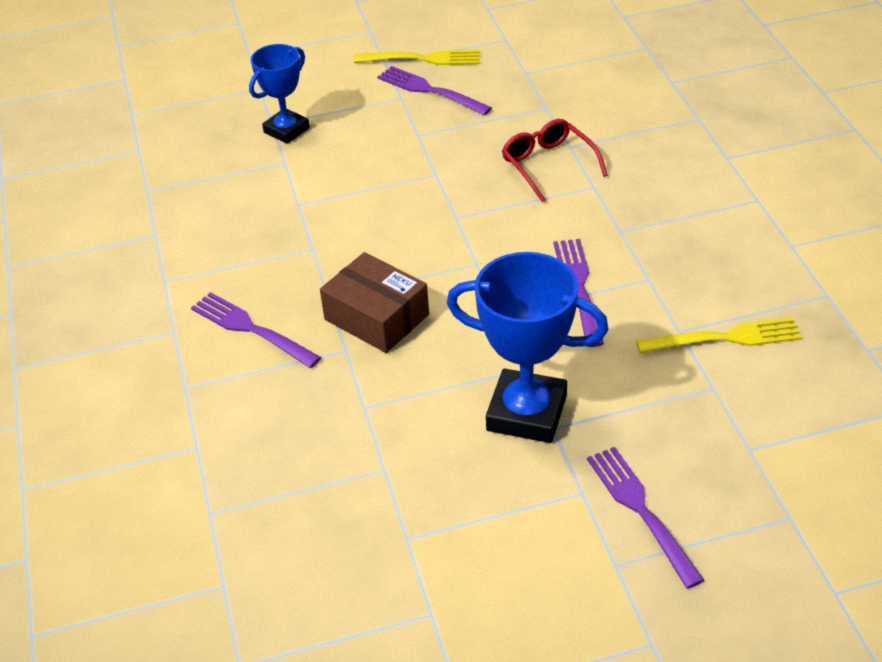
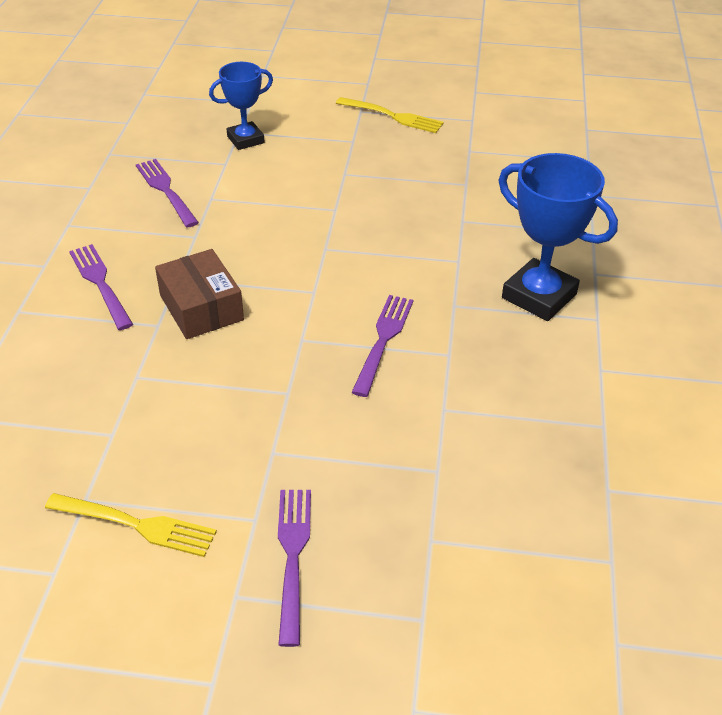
camera: 20 degrees right, 0 degrees up
purple fork [377,66,492,115] -> purple fork moved to [136,159,199,227]
blue trophy [447,252,609,443] -> blue trophy moved to [499,153,618,321]
red glasses [502,119,608,203] -> none
yellow fork [636,317,802,353] -> yellow fork moved to [45,493,217,557]

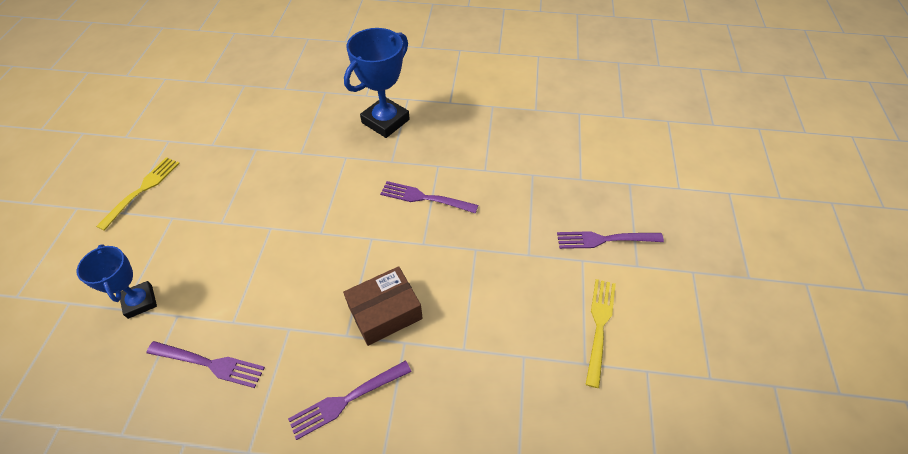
camera: 90 degrees left, 10 degrees up
purple fork [136,159,199,227] -> purple fork turned 135 degrees counterclockwise [146,341,265,388]

